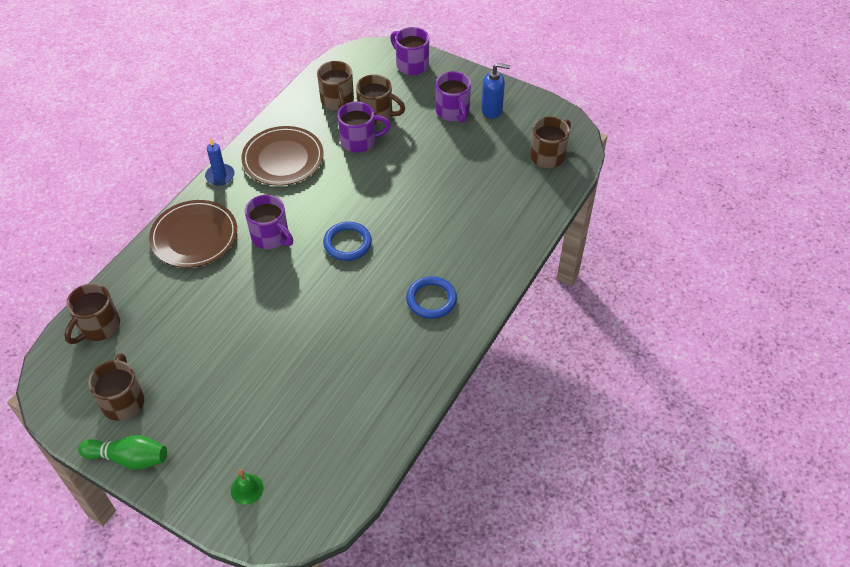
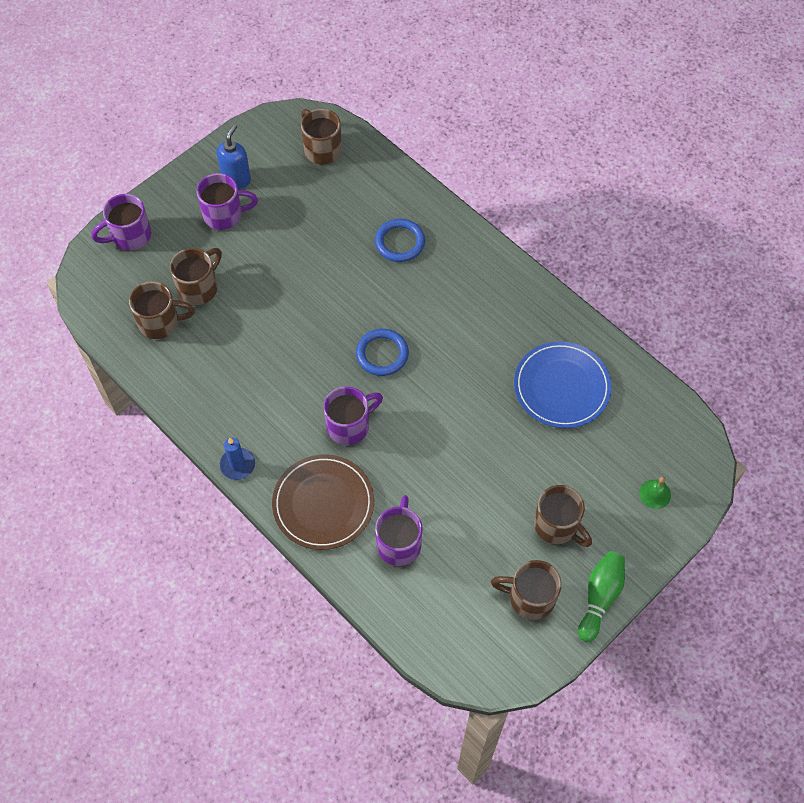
camera: 75 degrees left, 10 degrees up
brown mug [64,283,120,344] -> brown mug moved to [534,485,592,547]
brown plate [241,126,323,186] -> none
purple mug [337,102,391,153] -> purple mug moved to [375,495,422,566]
blue ring [406,276,457,319] -> blue ring moved to [375,219,425,262]
none -> blue plate [514,341,612,428]

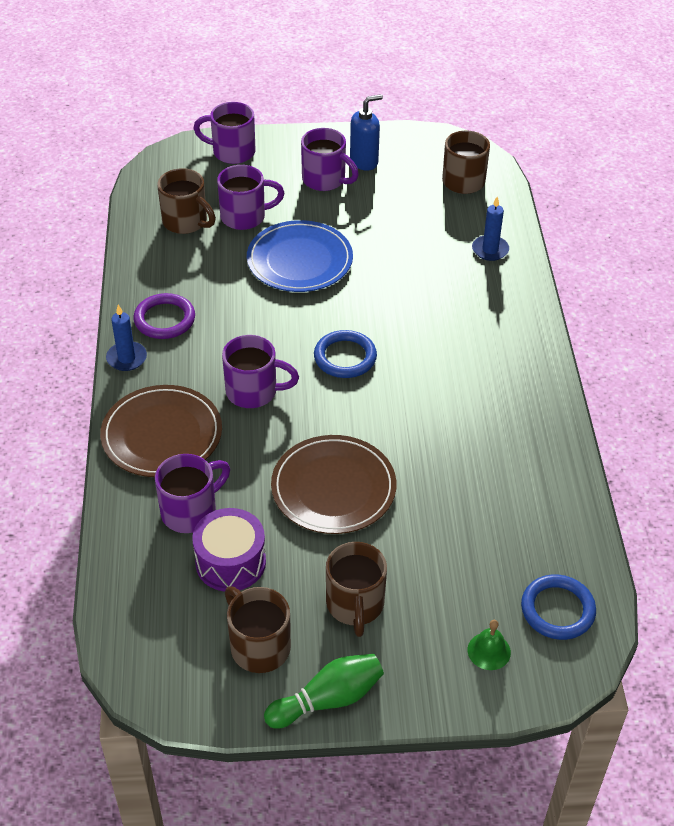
camera: 40 degrees right, 15 degrees down
brown mug [170,248,222,305] -> purple mug [217,165,285,230]
blue ring [375,219,425,262] -> blue ring moved to [521,574,596,640]
blue plate [514,341,612,428] -> blue plate moved to [247,220,353,292]
none -> purple ring [134,293,195,339]
none -> purple drum [192,508,266,591]
none -> brown plate [271,435,396,534]
none -> blue candle [472,197,509,261]

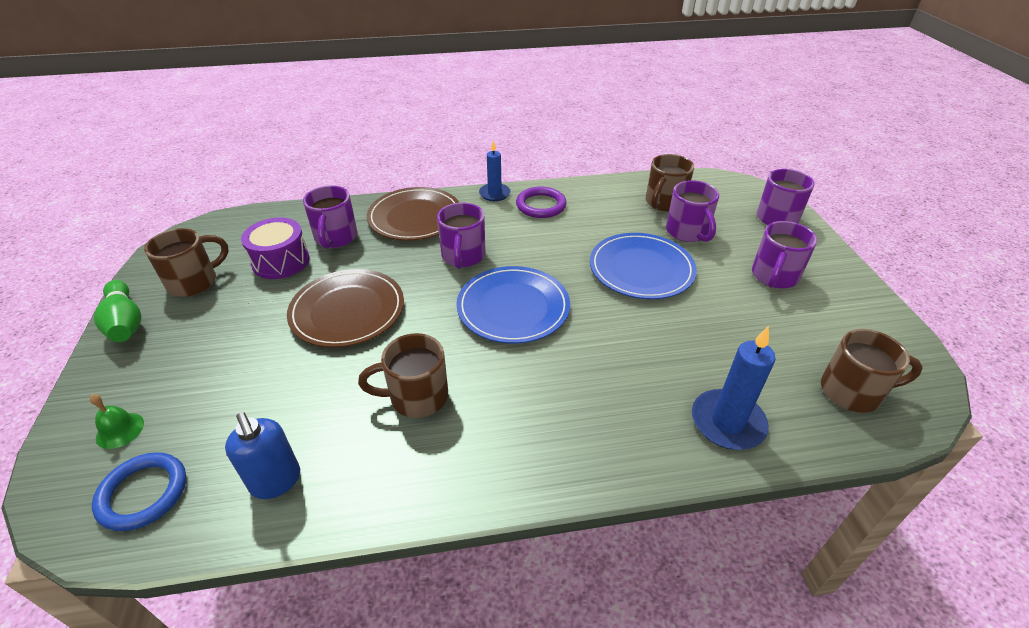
camera: 85 degrees right, 5 degrees down
purple mug [155,454,230,533] -> purple mug turned 45 degrees clockwise [303,186,357,249]
blue ring [314,330,377,378] -> blue plate [456,266,570,344]
brown mug [326,542,387,637] -> brown mug moved to [358,333,448,418]
blue soap dispenser [350,94,383,171] -> blue soap dispenser moved to [225,412,300,499]
blue candle [472,197,509,261] -> blue candle [692,326,776,450], size x1.52

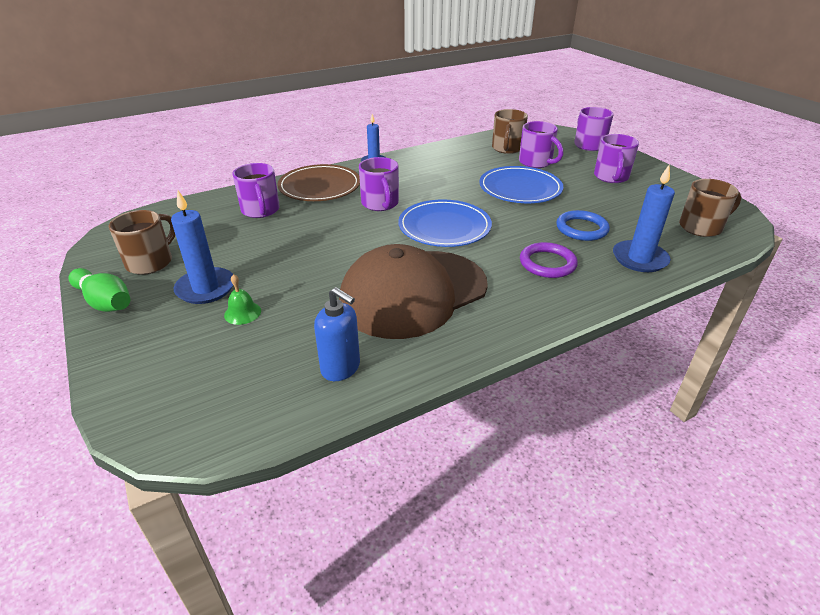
camera: 20 degrees left, 5 degrees down
green bell [90,394,144,449] -> green bell moved to [224,274,261,325]
blue ring [92,452,186,531] -> blue ring moved to [556,210,610,241]
purple drum [241,217,310,279] -> none
brown plate [287,269,404,348] -> none
brown mug [358,333,448,418] -> brown cap [339,244,488,339]
purple ring [516,186,567,218] -> purple ring moved to [520,242,578,278]
none -> blue candle [171,191,233,304]

